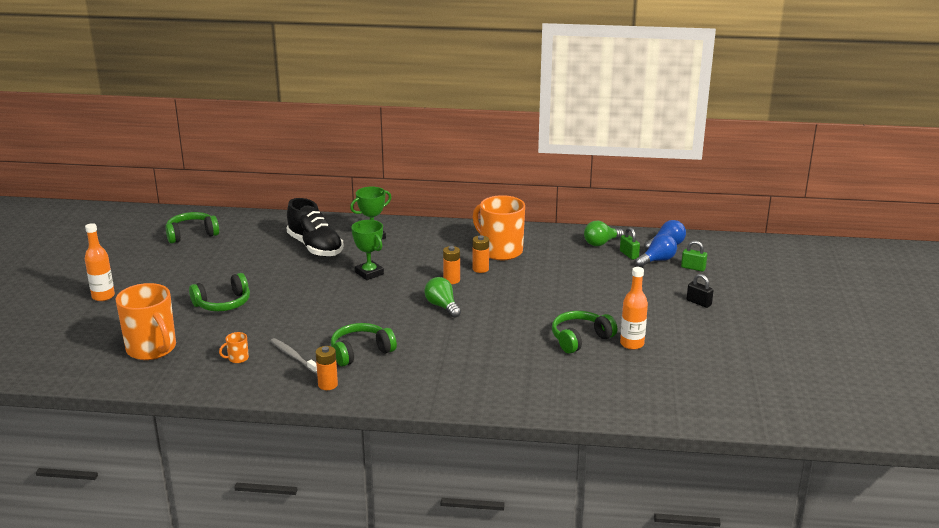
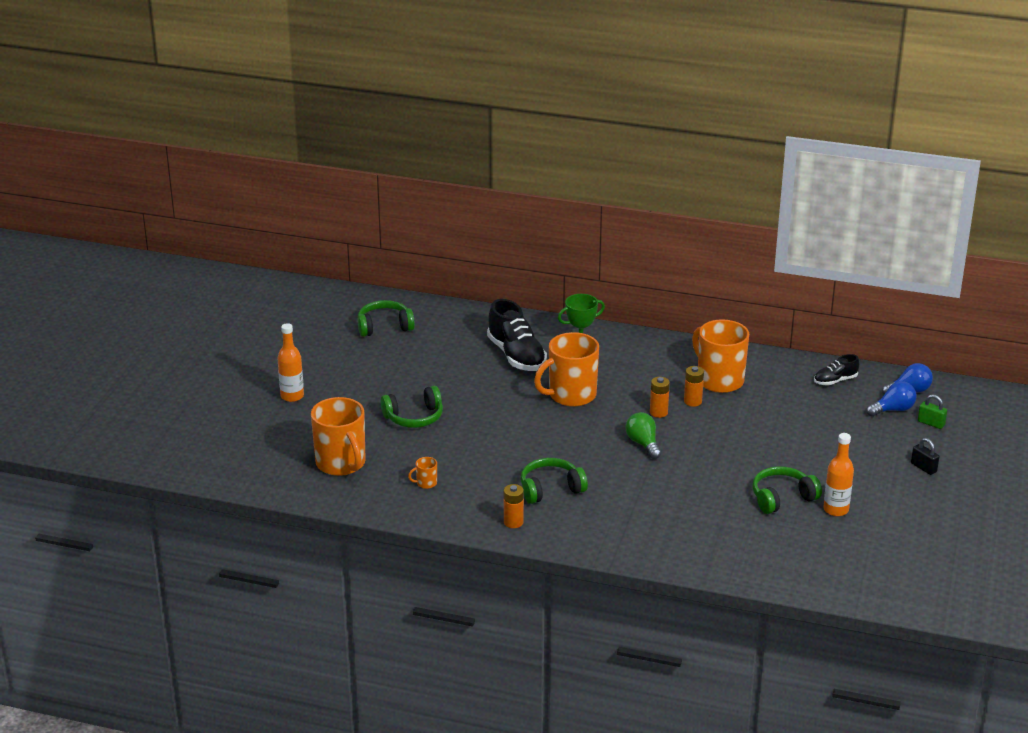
camera: 10 degrees right, 5 degrees up
grey toothbrush [270,338,317,373] -> none
green trophy [351,220,384,280] -> orange mug [534,332,599,407]
green light bulb [584,221,624,246] -> black shoe [814,354,859,386]
green padlock [620,227,640,260] -> none

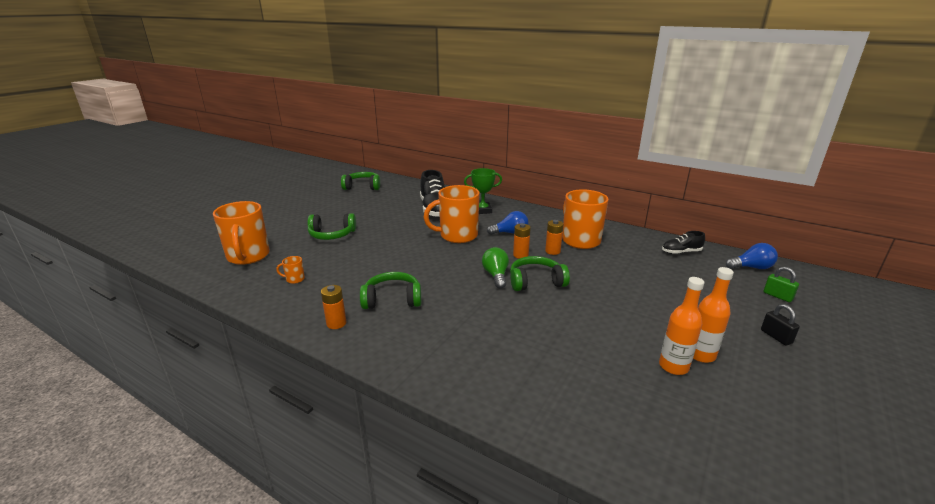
camera: 15 degrees right, 5 degrees down
orange bottle [277,323,304,402] -> orange bottle moved to [693,267,734,363]
green headphones [752,466,822,514] -> green headphones moved to [510,256,570,291]
blue light bulb [866,381,917,417] -> blue light bulb moved to [487,211,528,235]

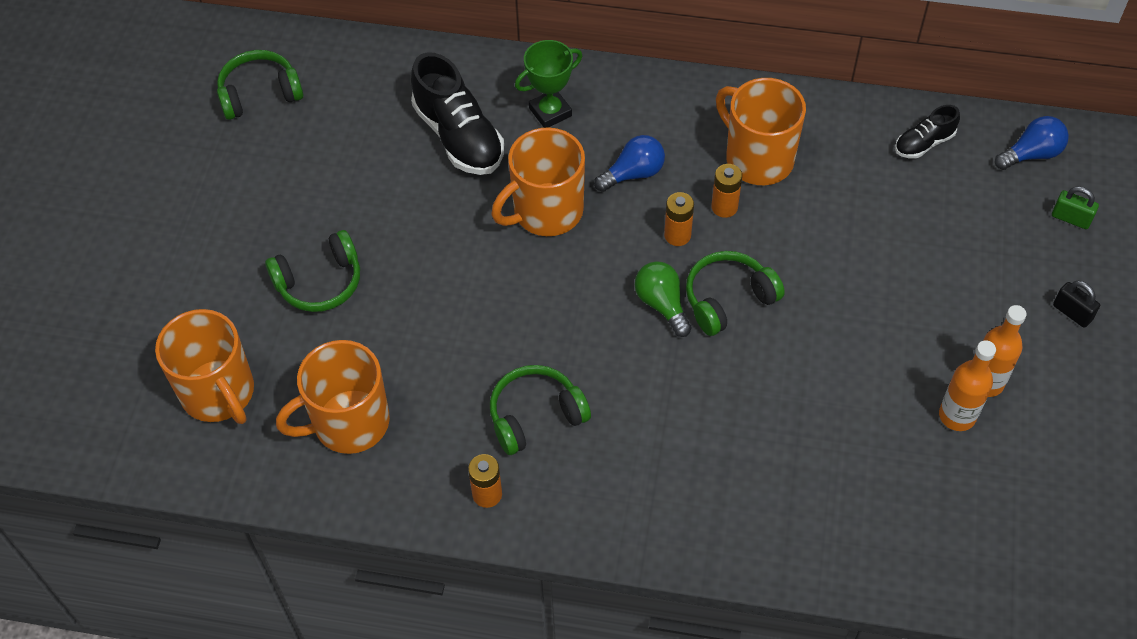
camera: 20 degrees left, 30 degrees up
orange mug [276,256,305,284] -> orange mug [276,340,390,454], size x2.49

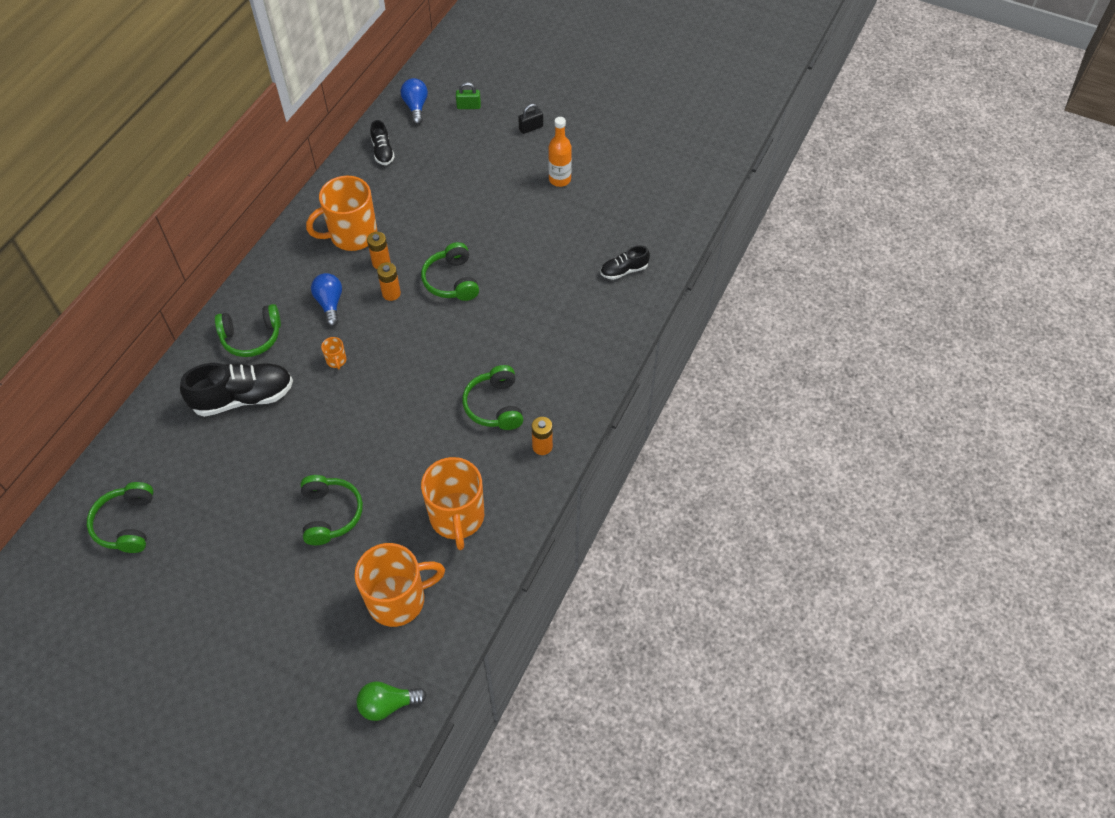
camera: 75 degrees left, 0 degrees up
orange mug [491,127,585,236] -> orange mug [321,337,346,369], size x0.40
green trophy [515,40,582,128] -> green headphones [215,304,281,357]
green light bulb [635,261,692,337] -> green light bulb moved to [357,681,427,721]
orange bottle [939,340,996,431] -> none
green padlock [1052,187,1099,229] -> green padlock turned 45 degrees clockwise [456,82,481,109]
none -> black shoe [600,245,650,280]

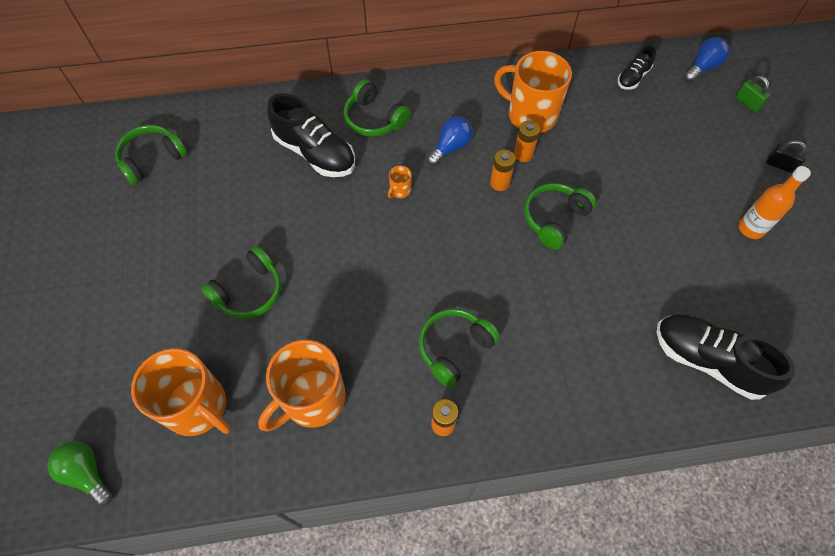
camera: 55 degrees right, 5 degrees up
black shoe [600,245,650,280] -> black shoe [657,314,795,400], size x1.88

